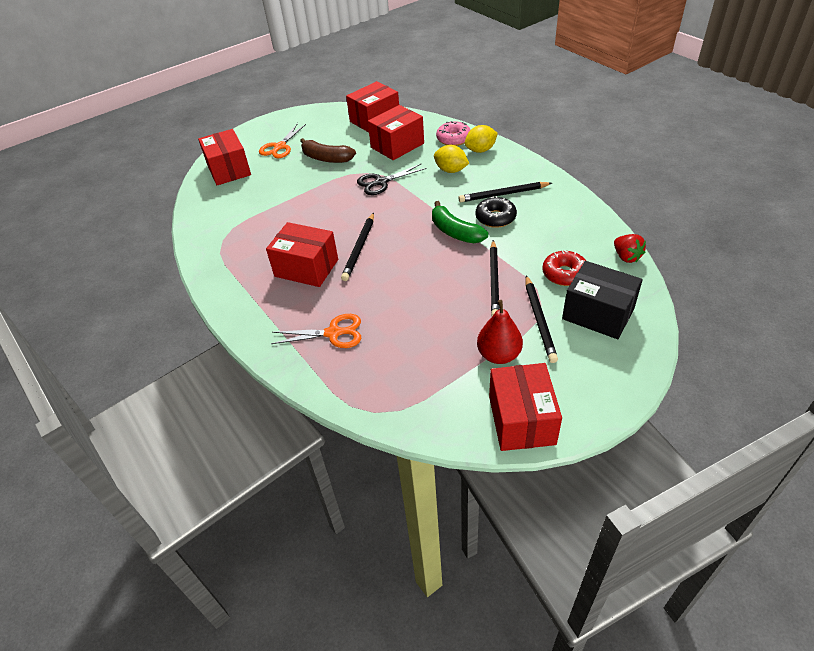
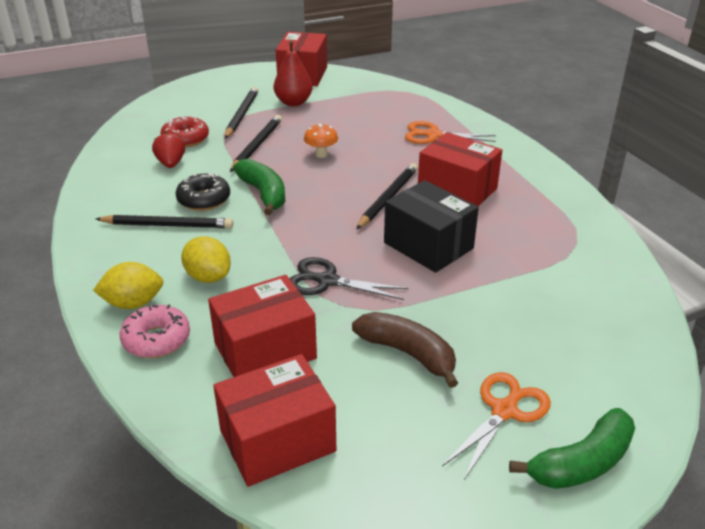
camera: 170 degrees left, 10 degrees down
red box [198,129,251,185] -> none
black scissors [357,164,427,195] -> black scissors turned 150 degrees counterclockwise [290,257,409,300]
black box [562,261,643,339] -> black box moved to [384,180,479,273]
red strawberry [614,234,646,263] -> red strawberry moved to [152,132,185,168]
none -> orange mushroom [304,123,338,158]
none -> green banana [509,408,635,489]

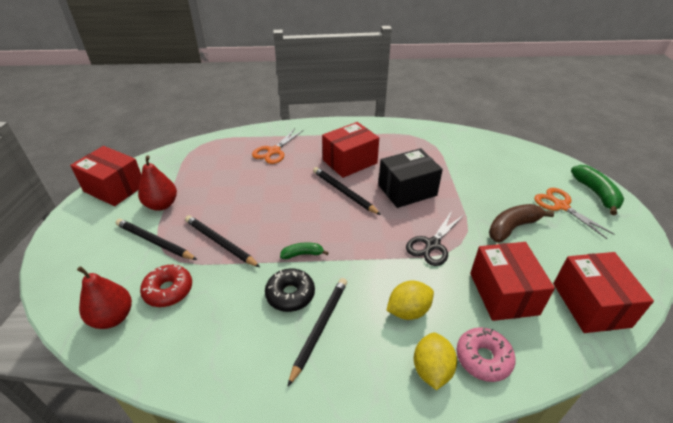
camera: 70 degrees left, 5 degrees up
red strawberry [152,132,185,168] -> none
green banana [233,158,285,215] -> green banana [280,242,329,259], size x0.57
orange mushroom [304,123,338,158] -> none
none -> red pear [77,266,132,329]

